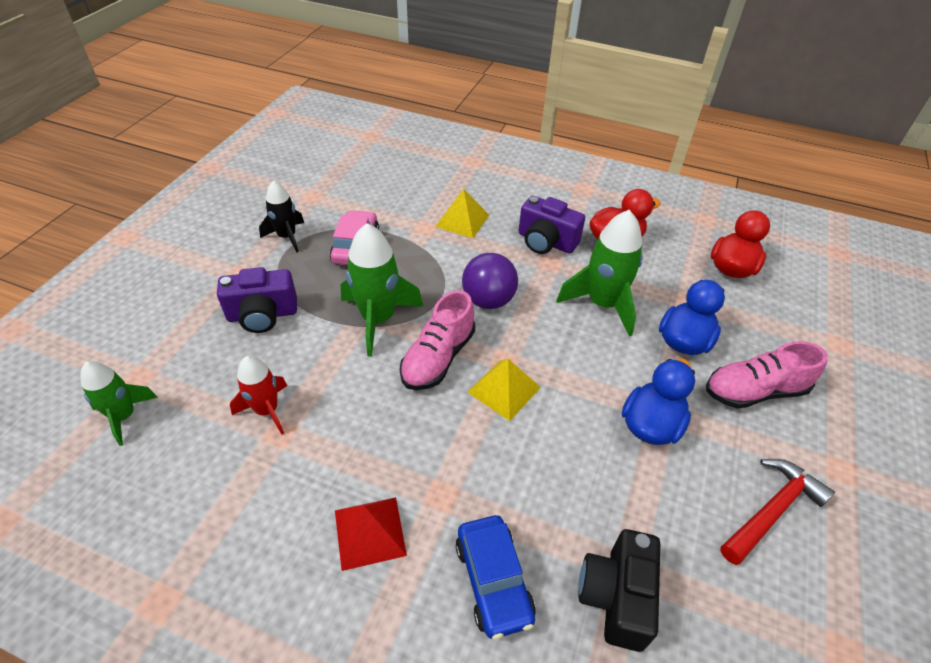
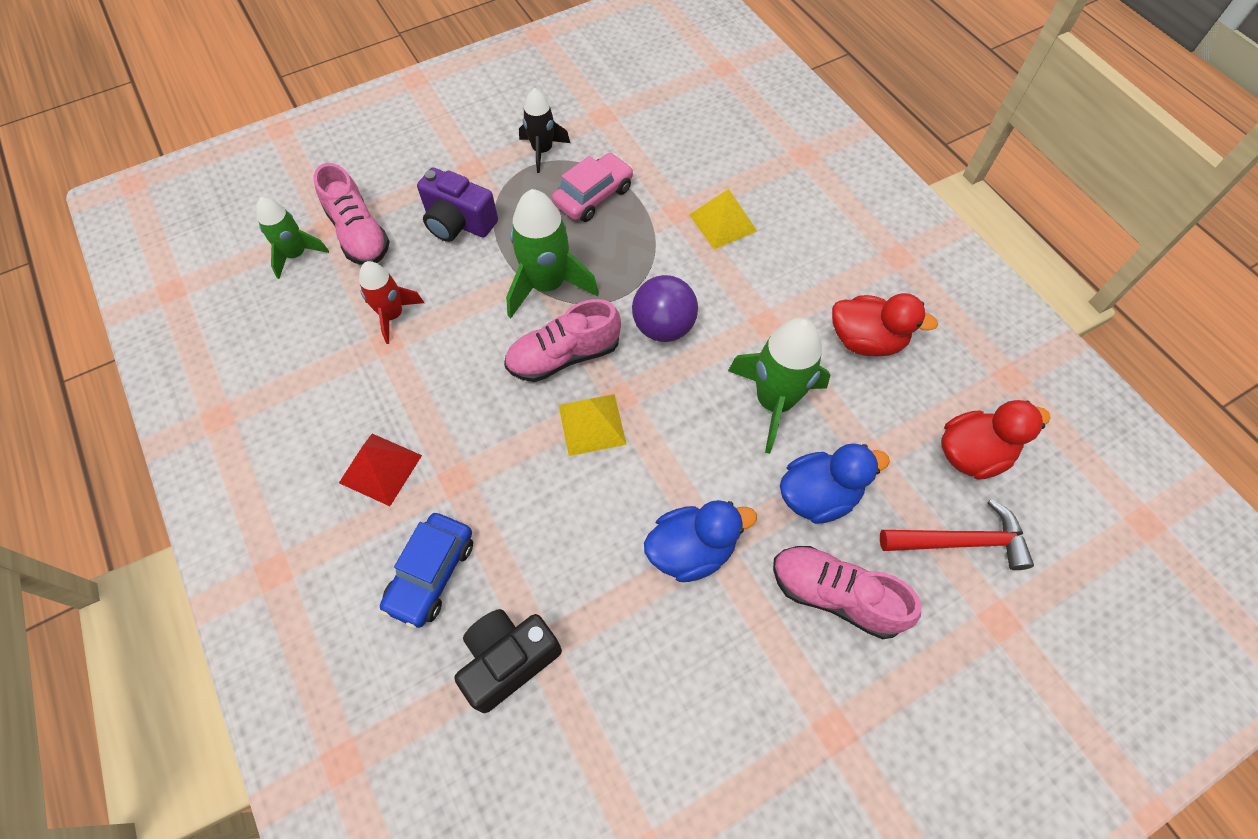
camera: 40 degrees right, 15 degrees up
purple camera [519,196,585,254] -> none
red hammer [720,459,835,565] -> red hammer moved to [880,499,1034,570]
none -> pink shoe [314,163,390,265]

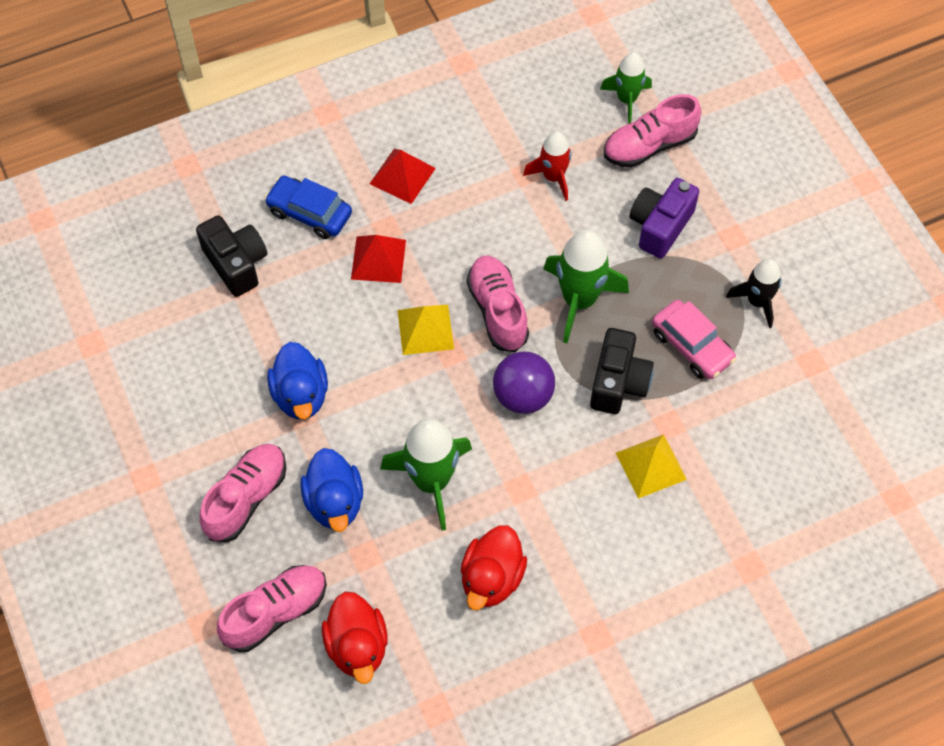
camera: 95 degrees right, 0 degrees up
red hammer [880,499,1034,570] -> pink shoe [217,565,327,652]
none -> red pyramid [351,235,406,283]
none -> black camera [590,328,654,414]

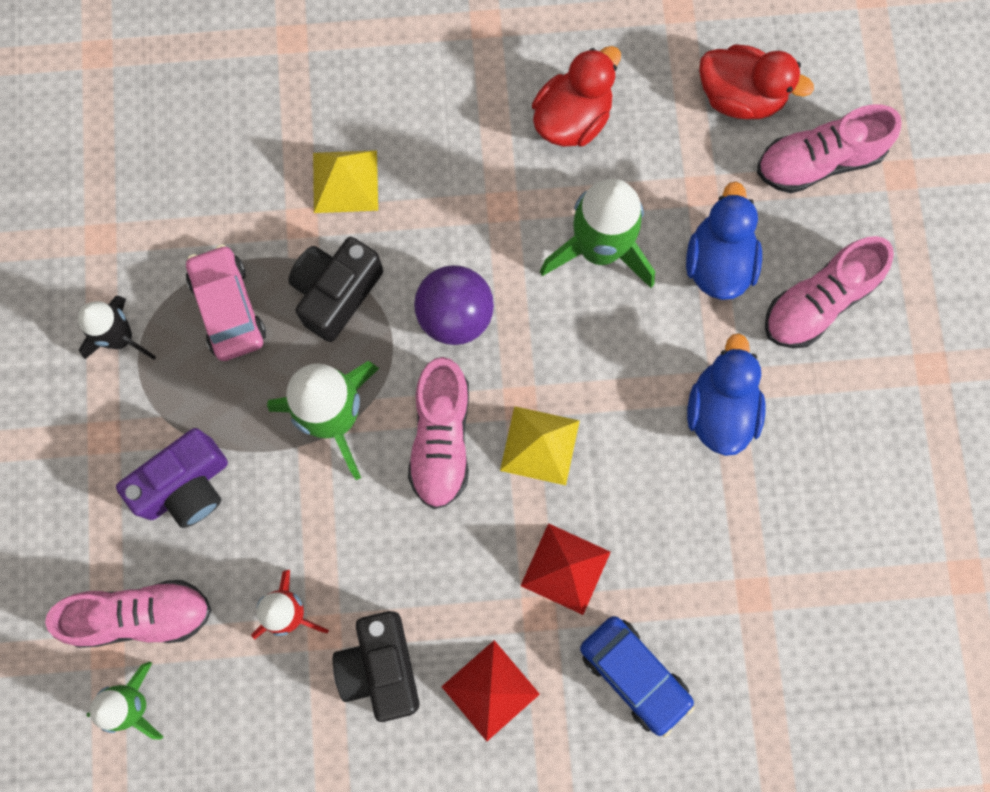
camera: 160 degrees left, 15 degrees up
black camera [196,215,267,297] -> black camera moved to [333,611,419,722]
red duck [322,592,388,684] -> red duck turned 105 degrees clockwise [699,44,814,119]

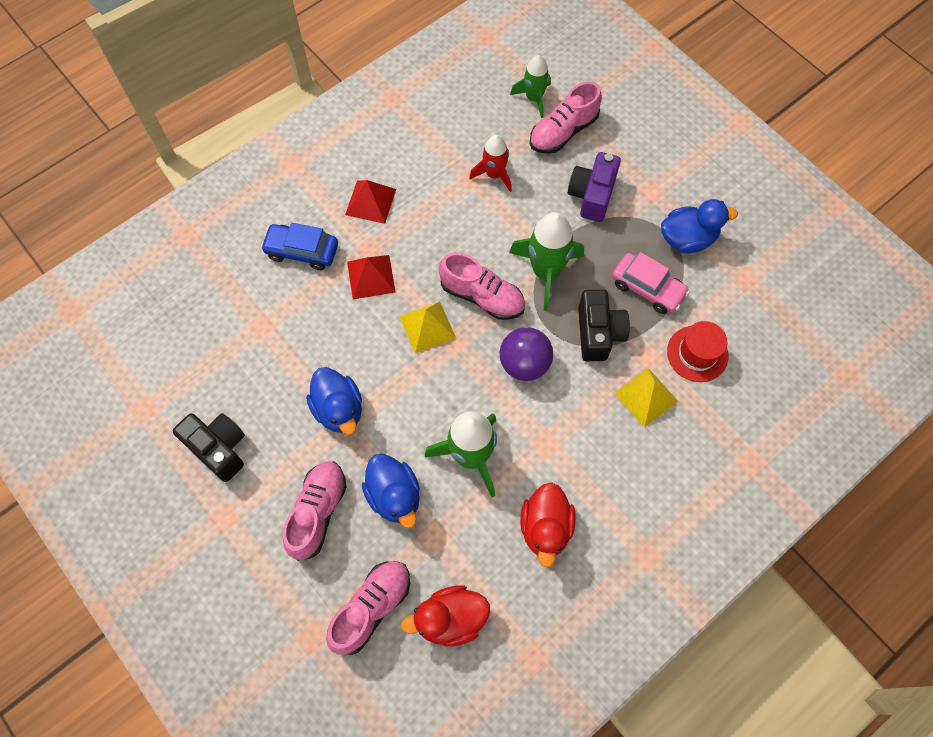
camera: 145 degrees right, 10 degrees down
black rocket [78,296,156,360] -> blue duck [661,199,738,253]
black camera [333,611,419,722] -> black camera moved to [173,413,245,482]
pink shoe [408,357,469,509] -> pink shoe turned 150 degrees clockwise [439,252,525,320]
none -> red hat [667,321,729,382]

